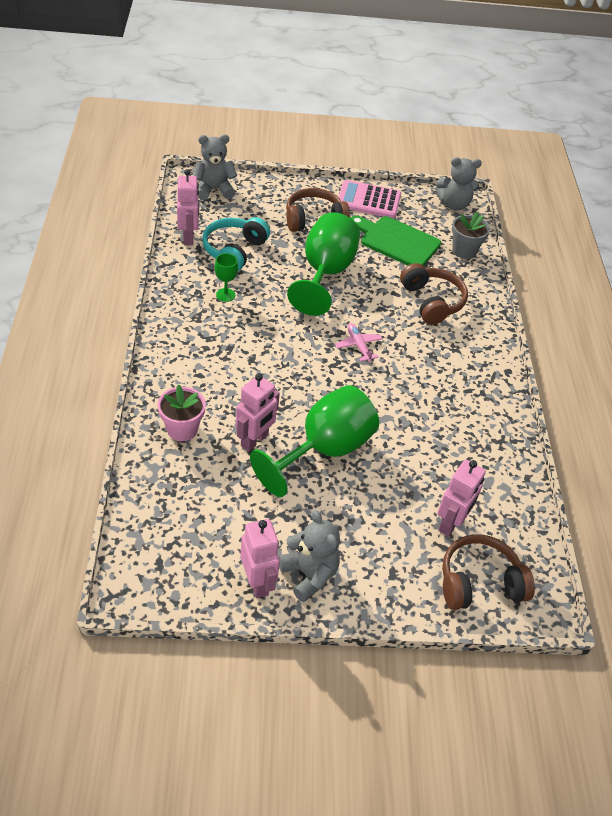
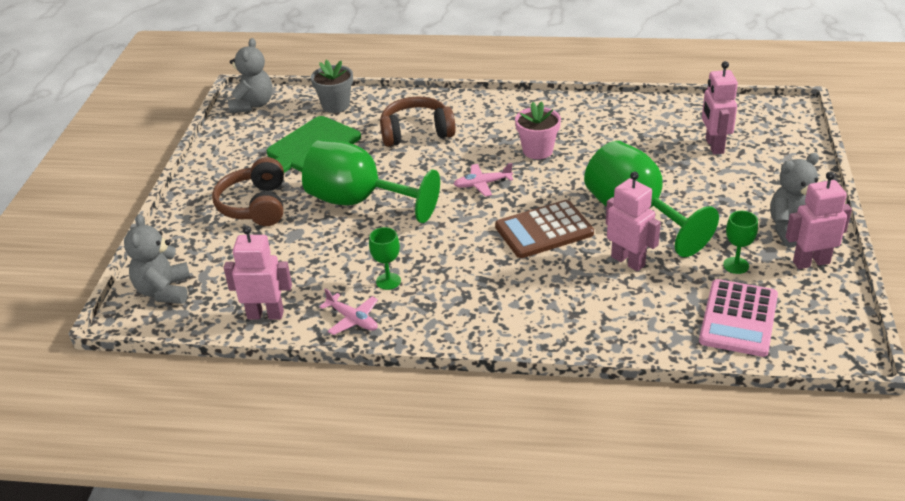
camera: 75 degrees left, 10 degrees down
pink flower pot [158,385,206,441] -> pink flower pot moved to [515,101,561,159]
turquoise headphones [202,217,270,271] -> none
pink calculator [338,180,401,218] -> pink calculator moved to [699,279,778,357]
pink robot [437,460,486,537] -> pink robot turned 135 degrees counterclockwise [702,61,738,154]
brown headphones [442,535,535,610] -> none
none -> pink plane [319,288,378,335]
none -> brown calculator [495,200,594,258]
none -> green goblet [723,211,758,274]

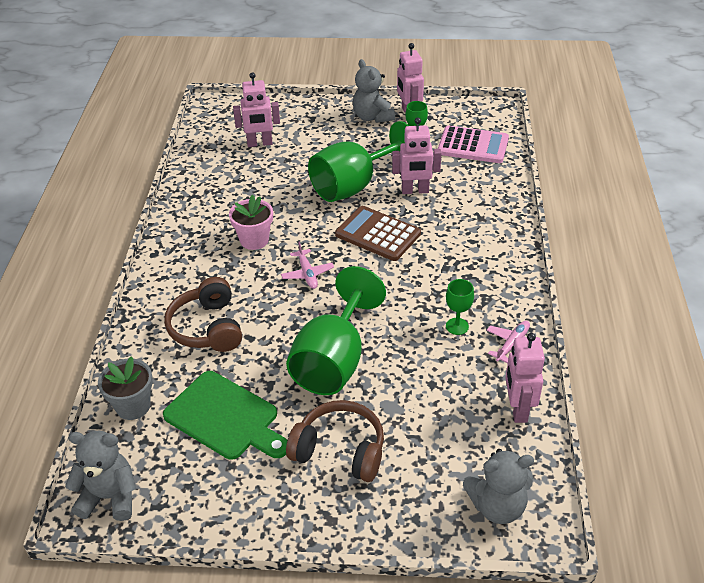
camera: 95 degrees left, 5 degrees up
brown headphones [212,157,284,226] -> brown headphones turned 150 degrees counterclockwise [286,400,384,482]
brown calculator [495,200,594,258] -> brown calculator turned 150 degrees clockwise [335,206,421,261]
pink robot [606,172,661,271] -> pink robot turned 135 degrees counterclockwise [392,117,442,194]

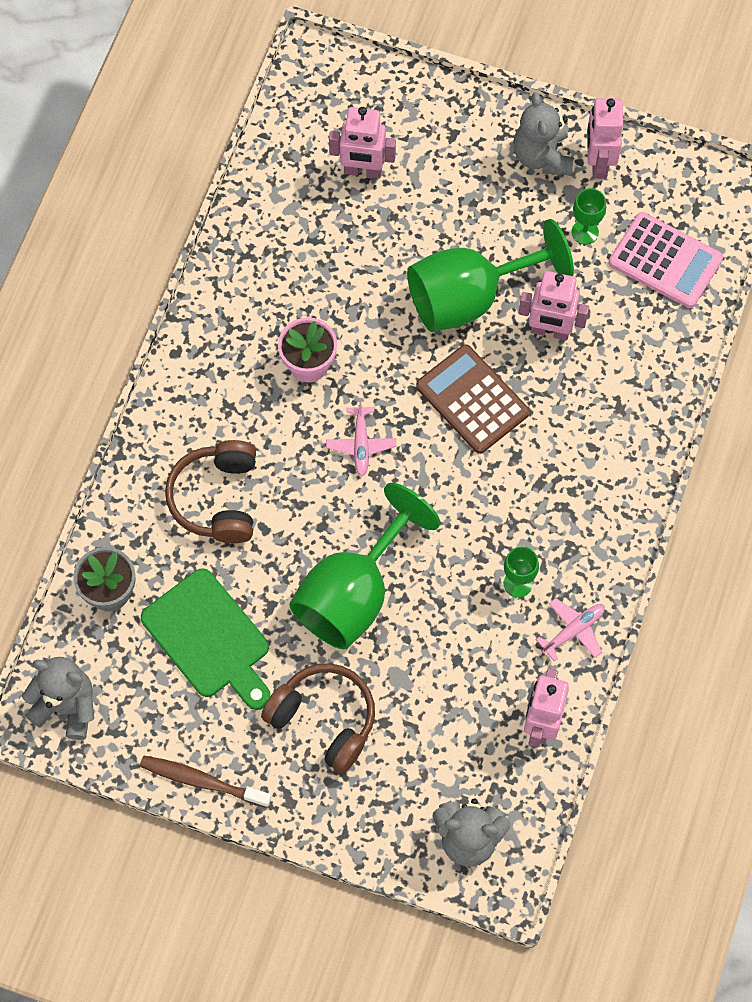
camera: 15 degrees right, 25 degrees up
none -> brown toothbrush [140,756,271,808]

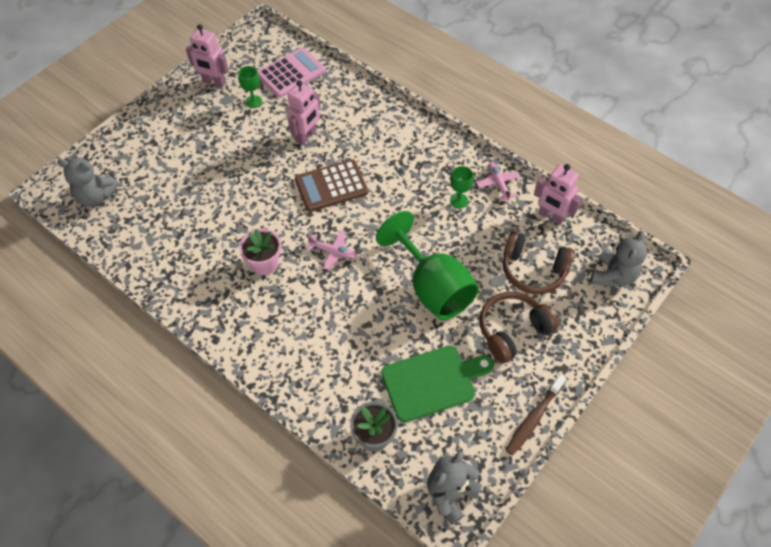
camera: 70 degrees left, 10 degrees down
brown headphones [165,440,256,543] -> brown headphones moved to [503,231,575,294]
pink robot [329,107,396,178] -> none
green goblet [407,219,574,332] -> none
grey teddy bear [513,92,573,175] -> grey teddy bear moved to [57,157,119,207]

